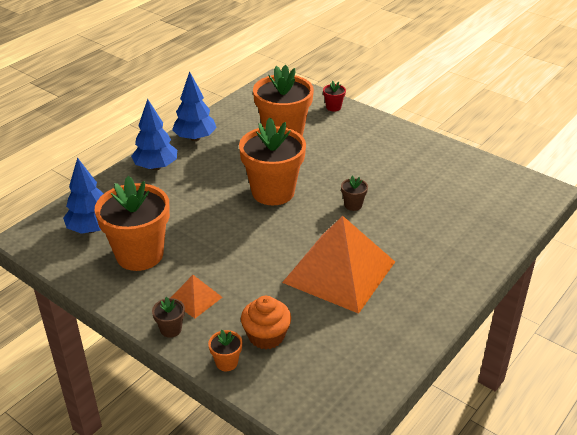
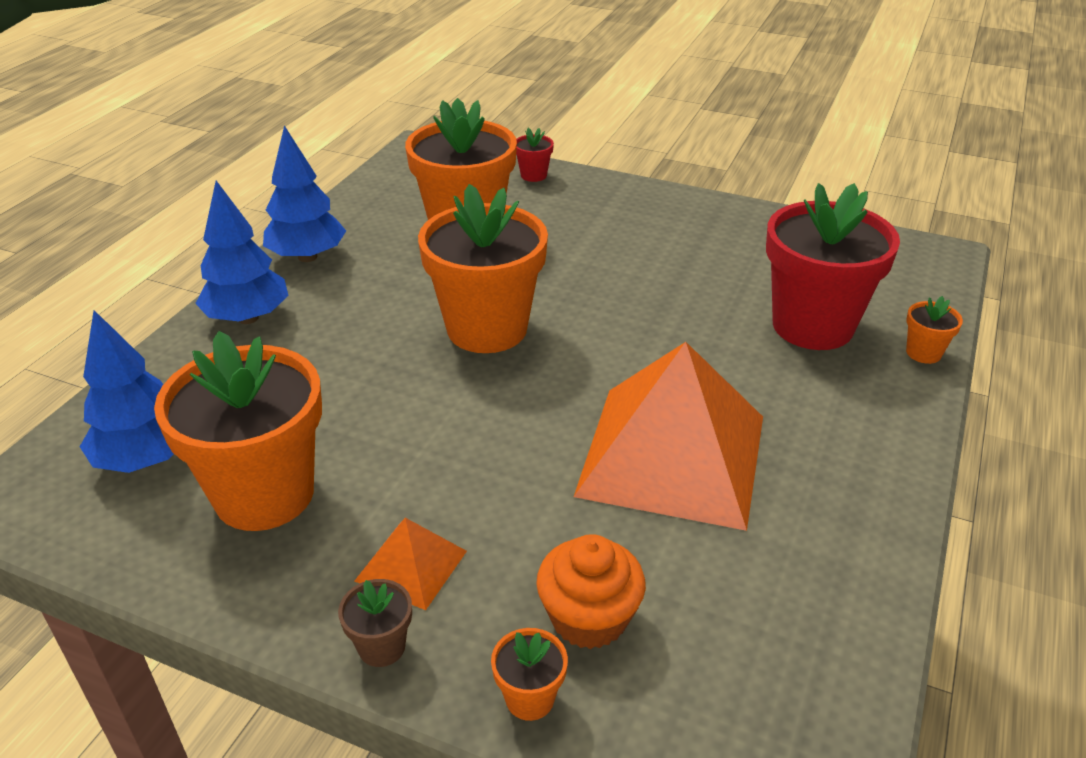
camera: 15 degrees left, 0 degrees up
brown flower pot [341,176,368,211] -> none
none -> red flower pot [766,183,900,350]
none -> orange flower pot [906,296,963,364]

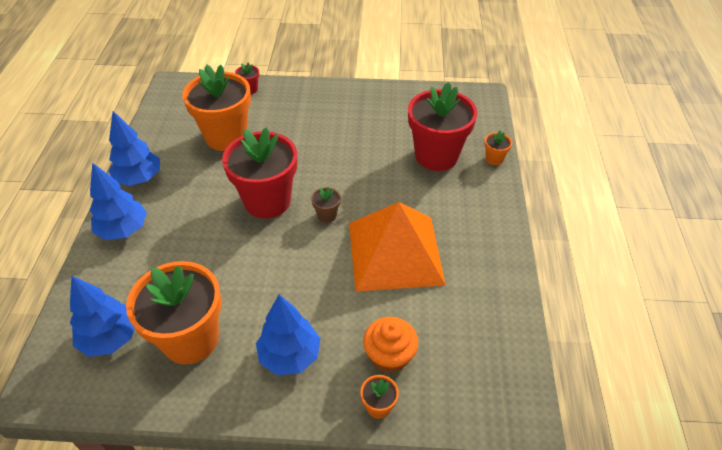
camera: 20 degrees left, 10 degrees up
brown flower pot [338,579,412,667] -> brown flower pot moved to [311,187,341,223]
orange pyramid [355,518,467,610] -> blue tree [256,295,321,375]
orange flower pot [418,184,548,353] -> red flower pot [222,127,297,219]

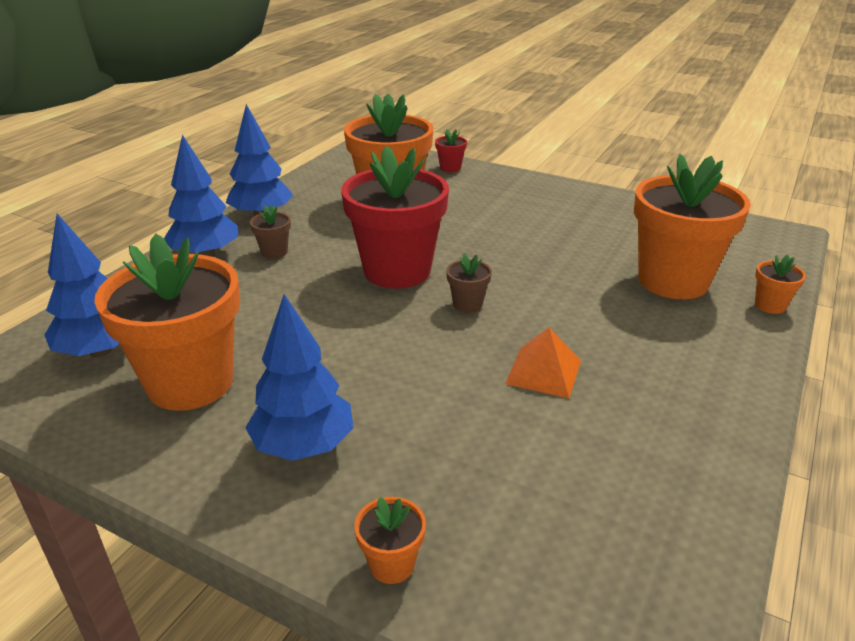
camera: 25 degrees right, 15 degrees down
orange pyramid [349,202,445,292] -> orange pyramid [505,327,581,398], size x0.44
orange cupcake [363,317,418,373] -> none
red flower pot [408,82,477,171] -> orange flower pot [634,154,751,299]
none -> brown flower pot [250,205,291,259]

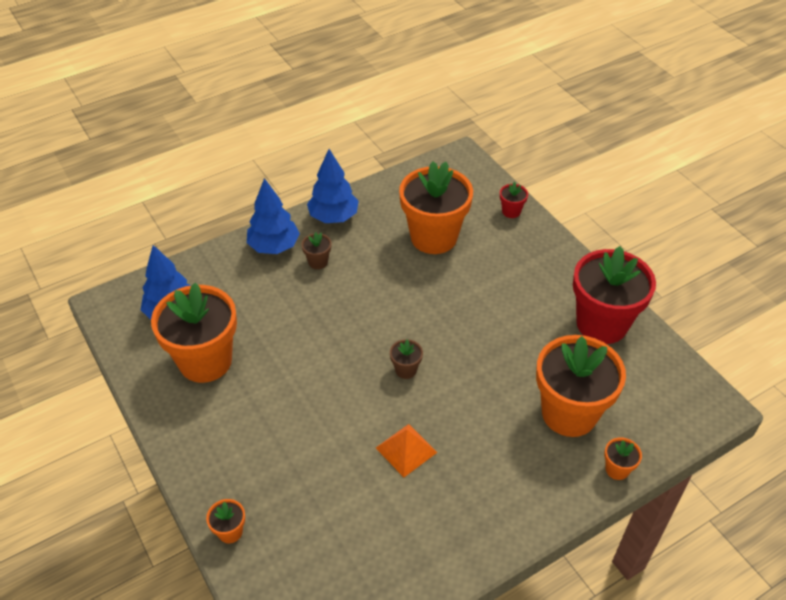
camera: 30 degrees right, 15 degrees up
blue tree [245,294,353,461] -> none
red flower pot [341,146,449,289] -> red flower pot moved to [573,246,656,344]

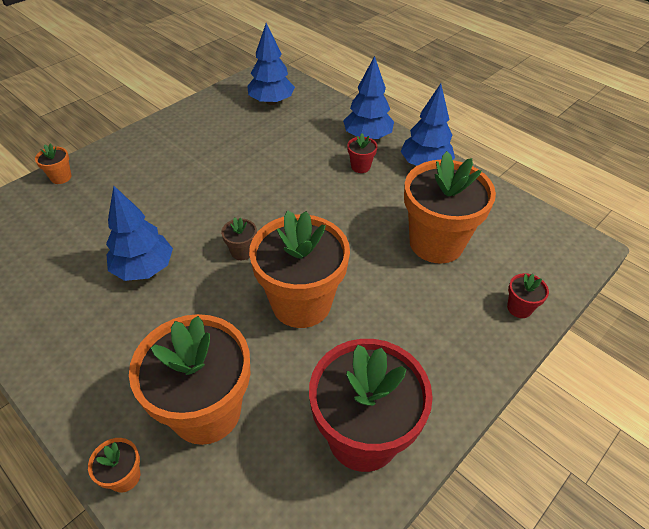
camera: 75 degrees right, 0 degrees up
orange flower pot [151,283,237,383] -> orange flower pot moved to [249,210,350,328]
brown flower pot [301,232,331,269] -> red flower pot [347,134,378,173]
orange pyramid [376,424,437,477] -> blue tree [106,186,173,281]

